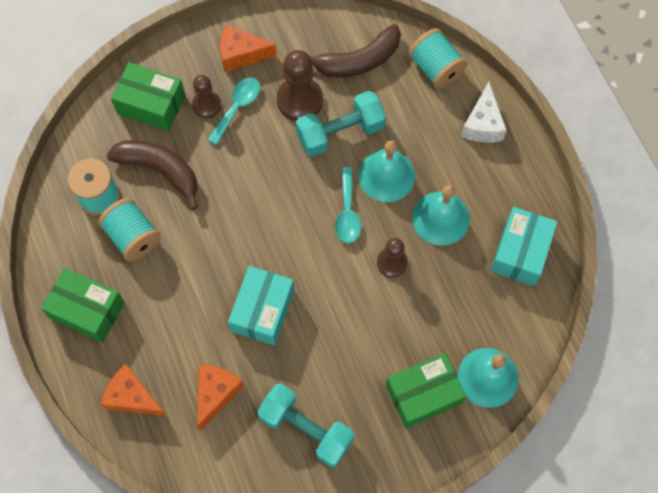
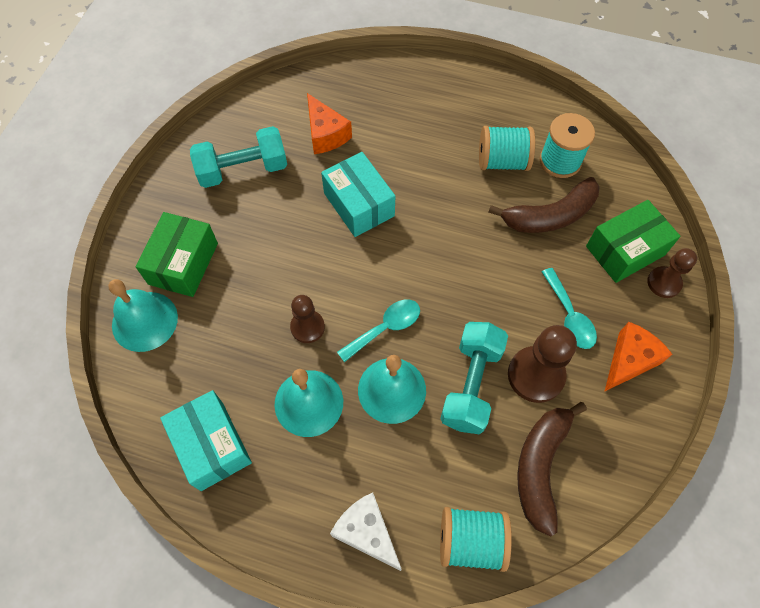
camera: 130 degrees right, 5 degrees down
green box [41,268,125,343] -> none
orange cheese [101,364,167,416] -> none
brown pawn [192,75,222,118] -> brown pawn moved to [647,248,697,298]
turquoise spoon [335,167,361,244] -> turquoise spoon turned 105 degrees clockwise [337,300,420,362]

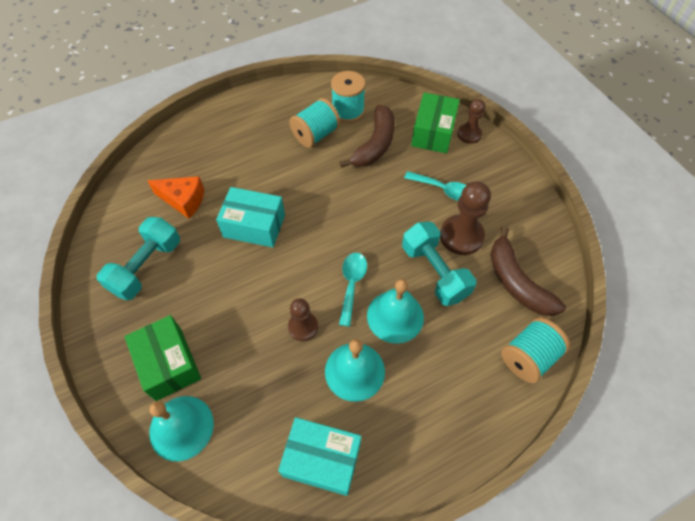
camera: 45 degrees left, 5 degrees down
white cheese [330,492,402,571] -> none
orange cheese [604,322,672,392] -> none

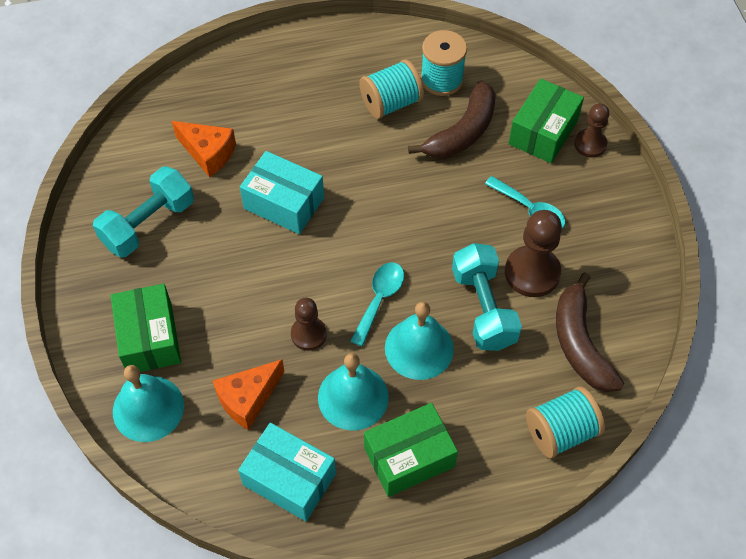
camera: 15 degrees right, 0 degrees up
none -> orange cheese [213,359,284,430]
none -> green box [364,403,458,497]

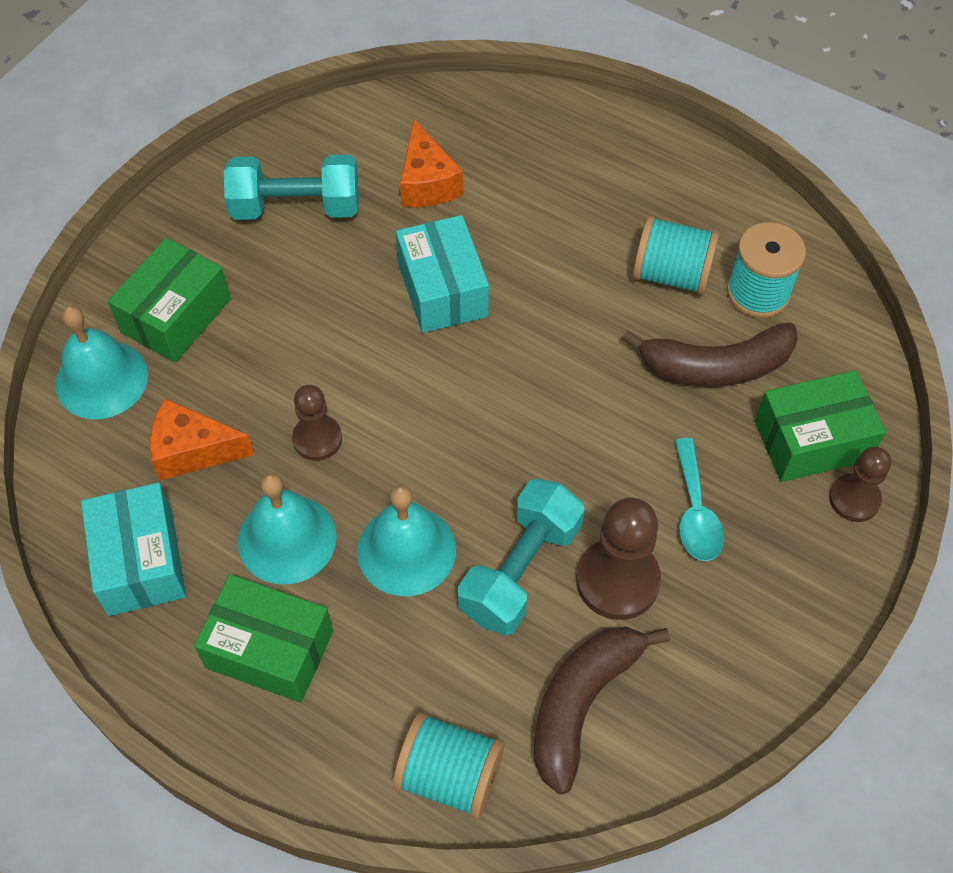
camera: 45 degrees right, 0 degrees up
turquoise spoon [350,262,404,346] -> none

